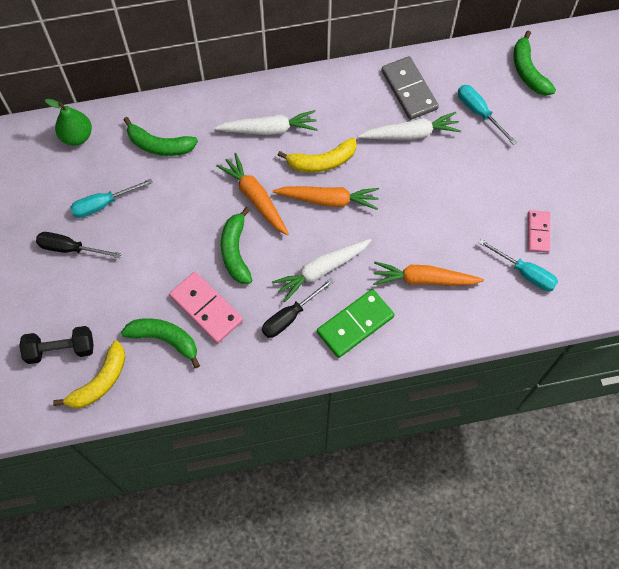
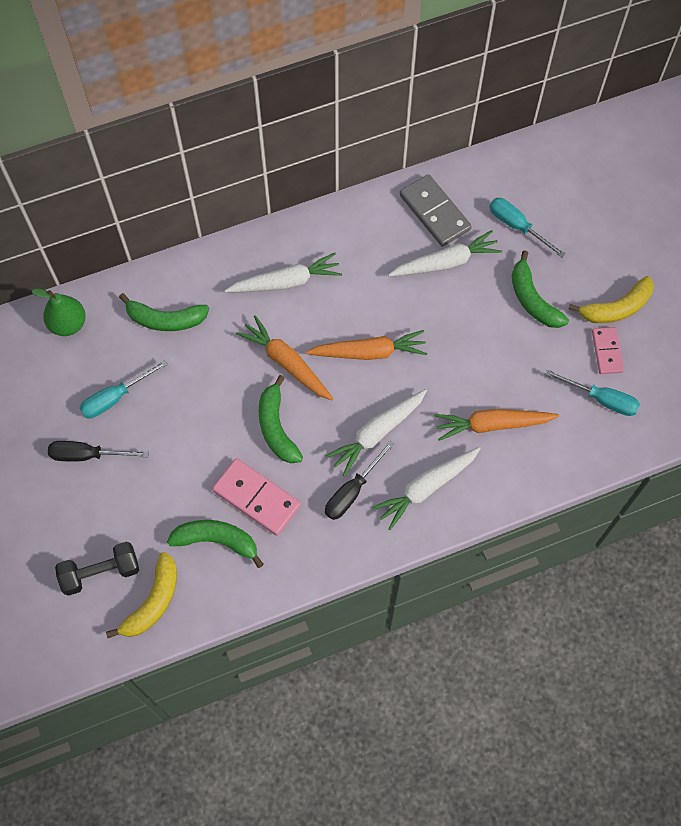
camera: 10 degrees left, 0 degrees up
yellow banana [278,138,356,173] -> yellow banana moved to [569,276,654,323]
green domino [317,289,395,358] -> white carrot [372,447,481,530]
green banana [513,30,556,96] -> green banana moved to [512,250,569,328]

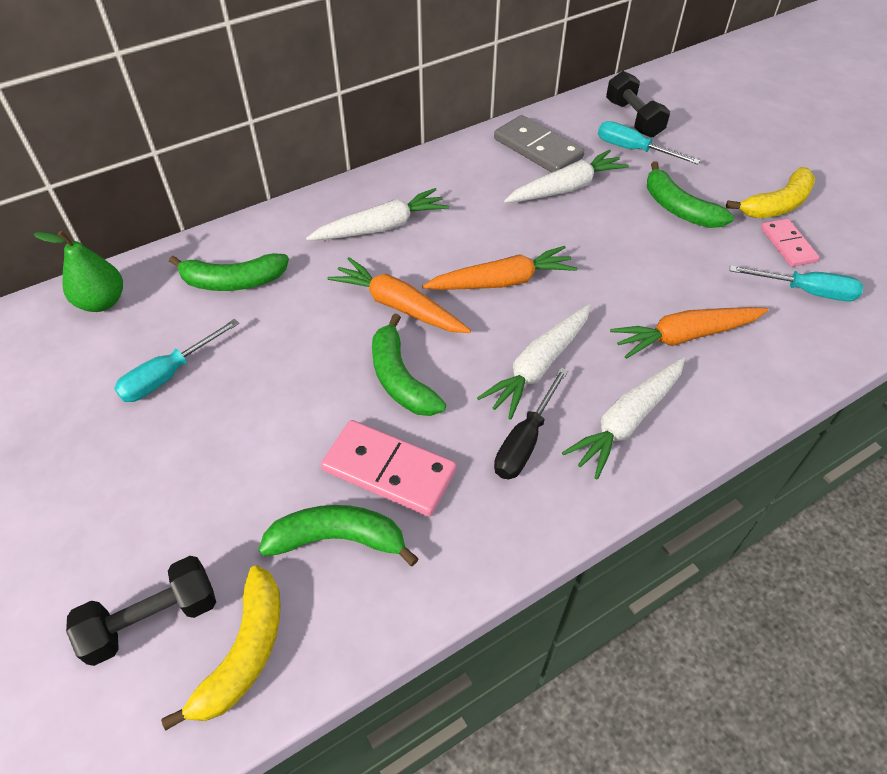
camera: 10 degrees left, 15 degrees down
black screwdriver [48,441,149,462] -> none
none -> black dumbbell [606,71,670,138]

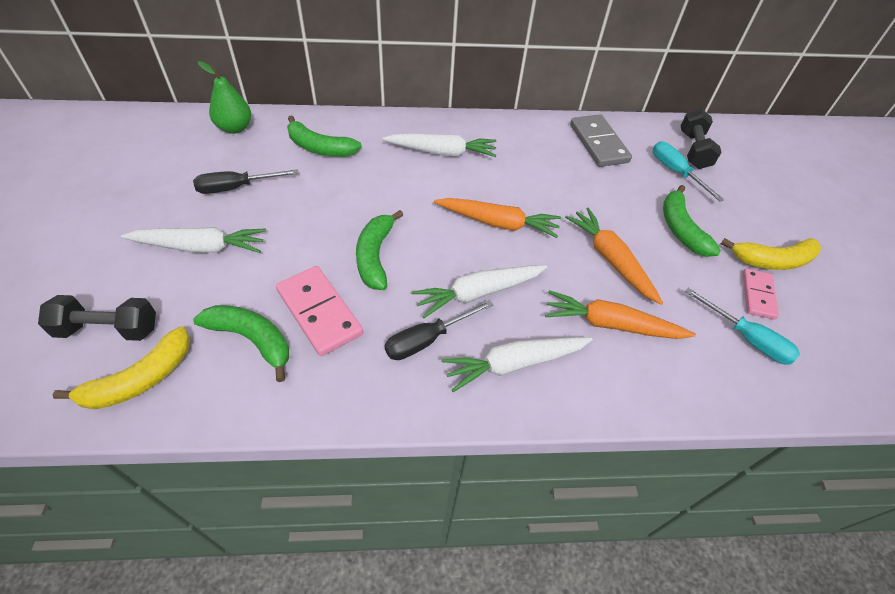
camera: 25 degrees right, 0 degrees up
turquoise screwdriver [114,319,239,402] -> black screwdriver [193,169,299,194]
orange carrot [328,257,471,333] -> orange carrot moved to [565,208,663,305]
white carrot [504,150,629,203] -> white carrot moved to [121,227,266,253]

